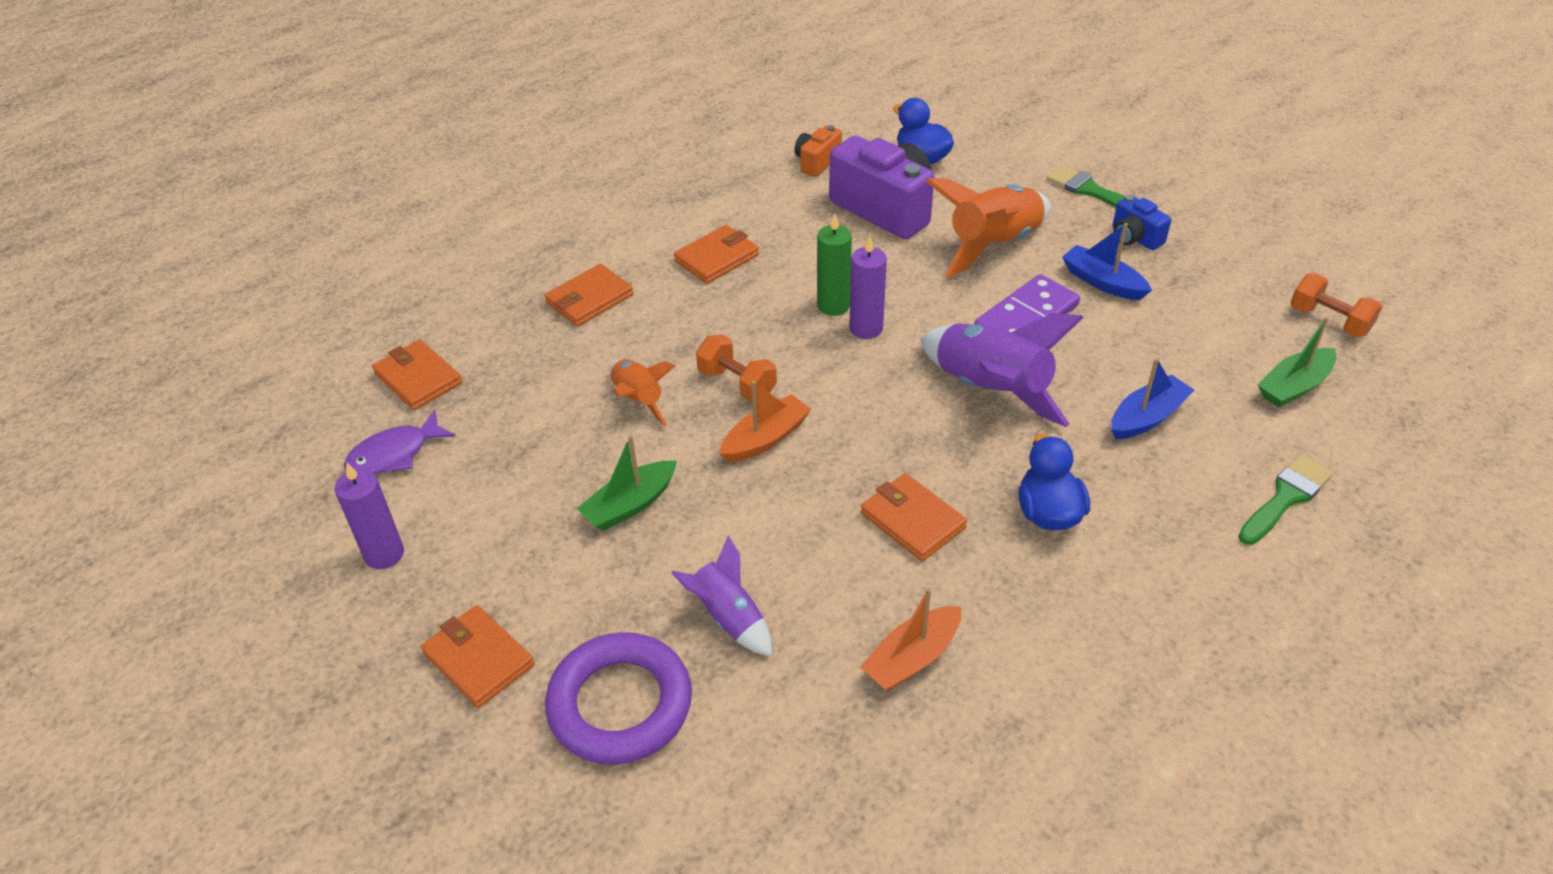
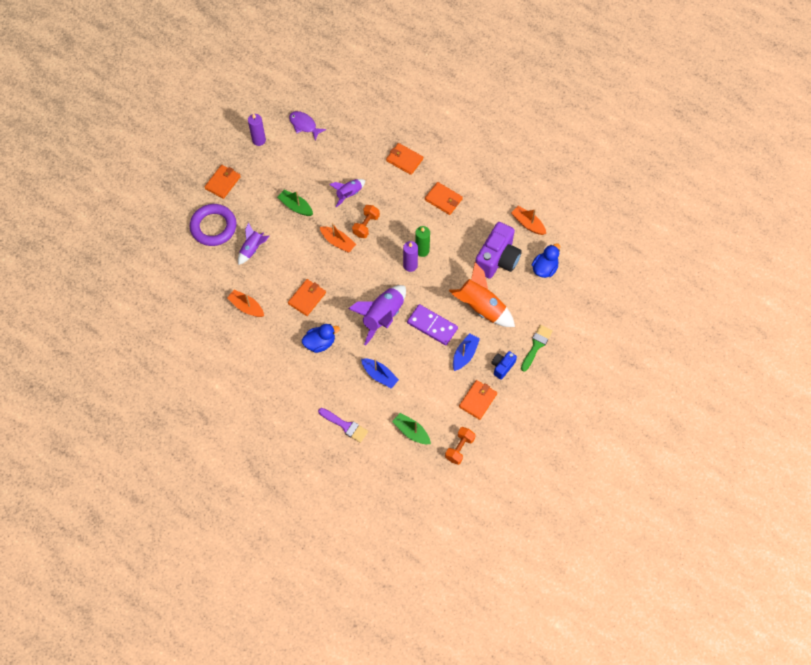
camera: 75 degrees right, 20 degrees up
orange wallet [372,340,462,410] -> orange wallet moved to [459,380,497,420]
orange rocket [610,359,675,427] -> purple rocket [329,179,365,207]
orange camera [794,125,842,177] -> orange boat [511,206,546,235]
green brush [1238,454,1333,545] -> purple brush [318,408,368,443]

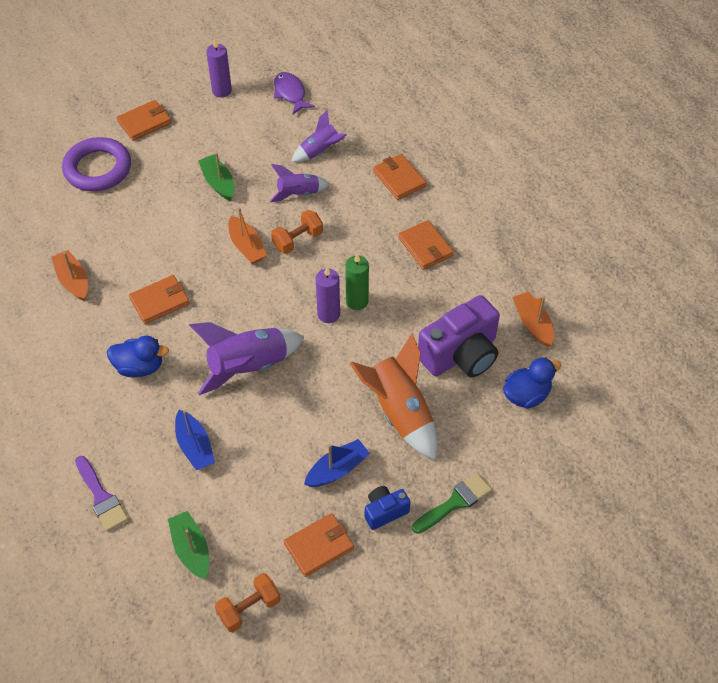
camera: 25 degrees right, 10 degrees down
purple rocket [238,222,269,265] -> purple rocket moved to [291,110,347,162]
purple domino [407,304,458,345] -> none

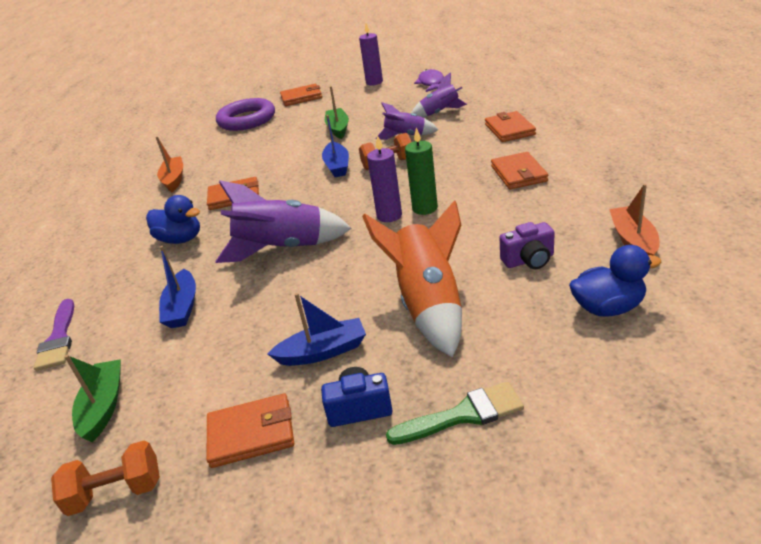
camera: 25 degrees right, 20 degrees down
orange boat [228,208,267,264] -> blue boat [322,115,349,177]
purple camera [418,295,500,378] -> purple camera [500,222,555,269], size x0.50

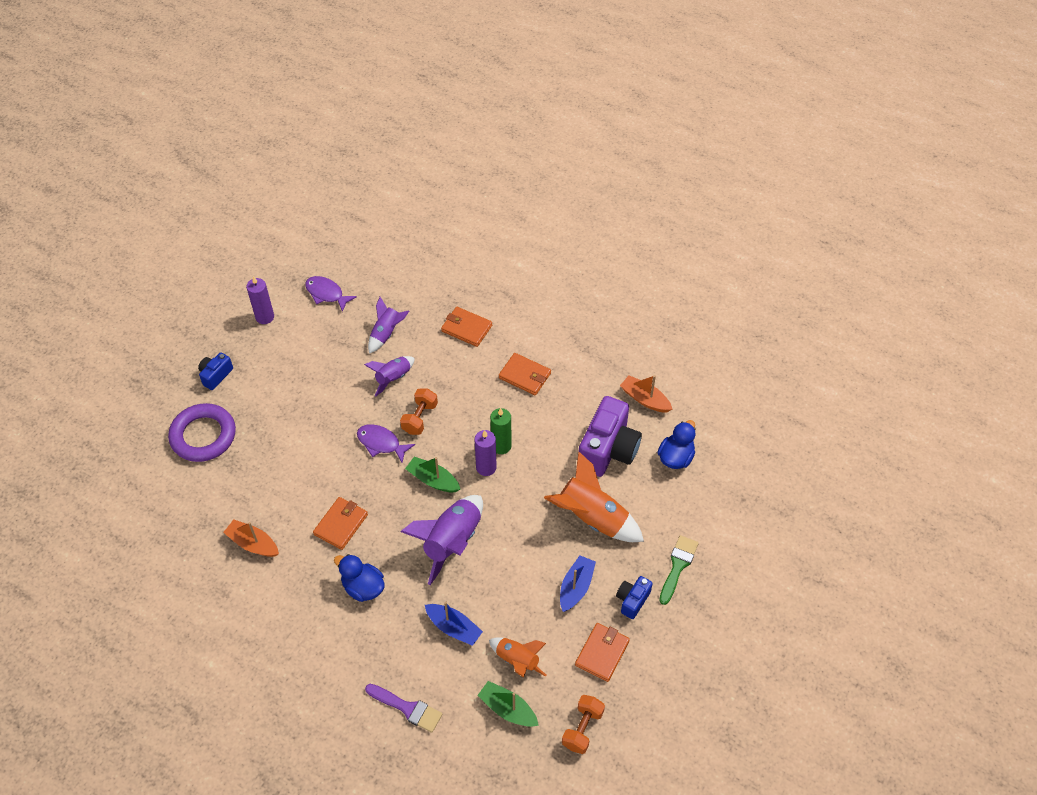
camera: 55 degrees left, 20 degrees up
blue duck [146,195,200,244] -> blue duck turned 120 degrees counterclockwise [334,554,385,602]
orange wallet [280,84,322,106] -> blue camera [198,352,233,390]
blue boat [322,115,349,177] -> purple fish [357,424,415,462]
green boat [325,86,349,139] -> green boat moved to [405,456,460,492]
purple camera [500,222,555,269] -> purple camera [579,396,642,477], size x1.99
none -> orange rocket [489,637,546,678]

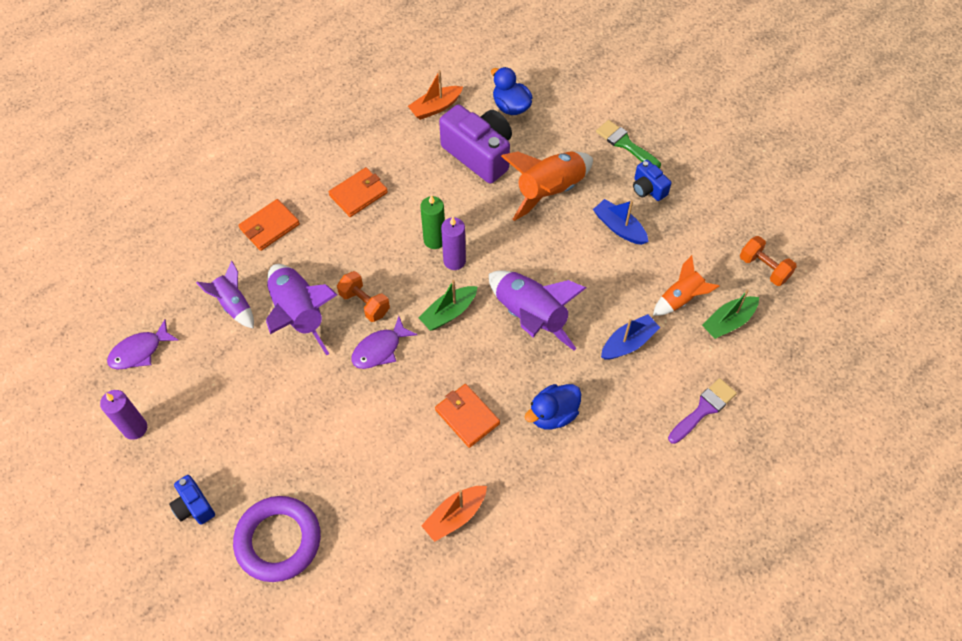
camera: 70 degrees left, 5 degrees up
purple rocket [364,356,415,396] -> purple rocket [266,264,337,356], size x1.71
orange wallet [575,623,630,682] -> none

